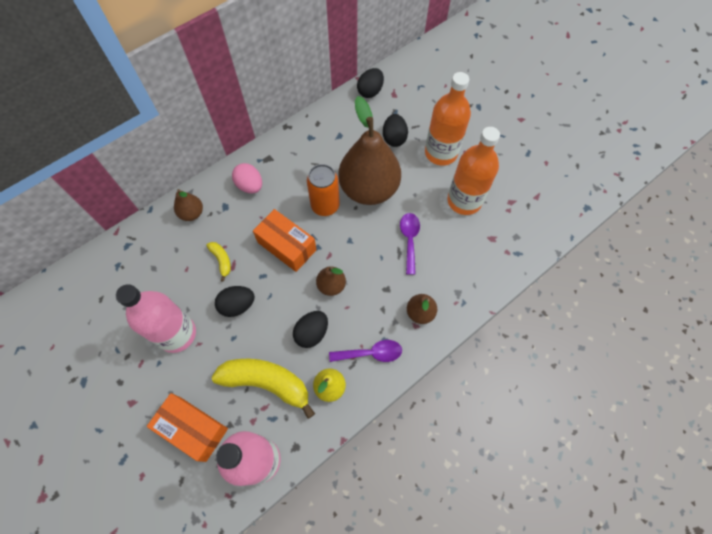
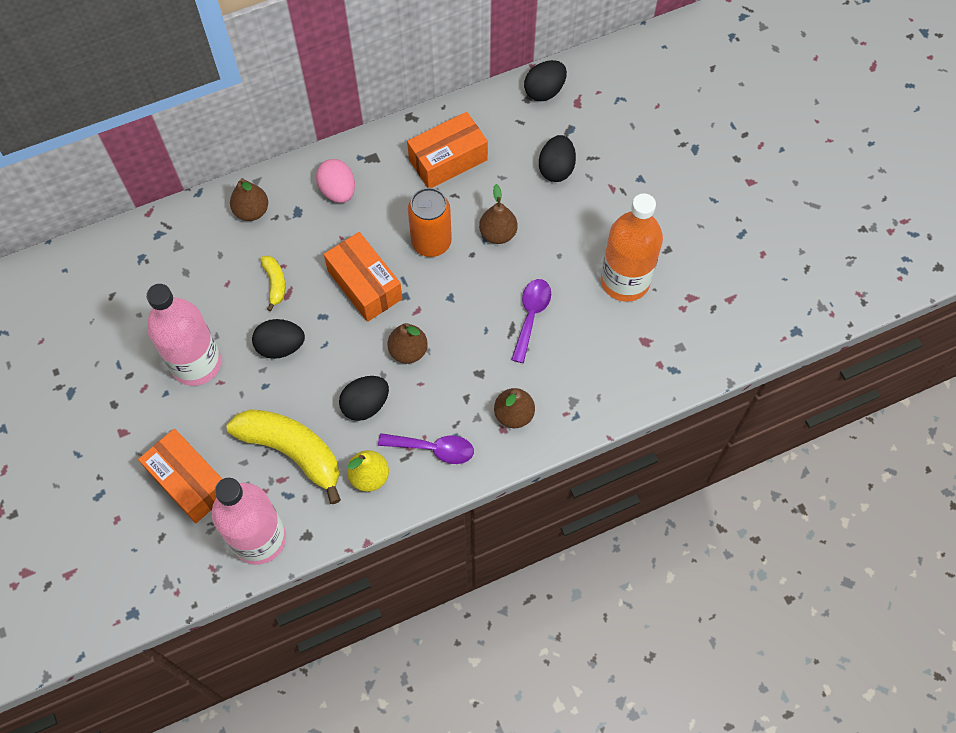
camera: 15 degrees right, 0 degrees up
brown pear [339,96,401,205] -> brown pear [479,184,518,244], size x0.45
orange bottle [425,72,471,166] -> none
none -> orange box [407,112,488,188]

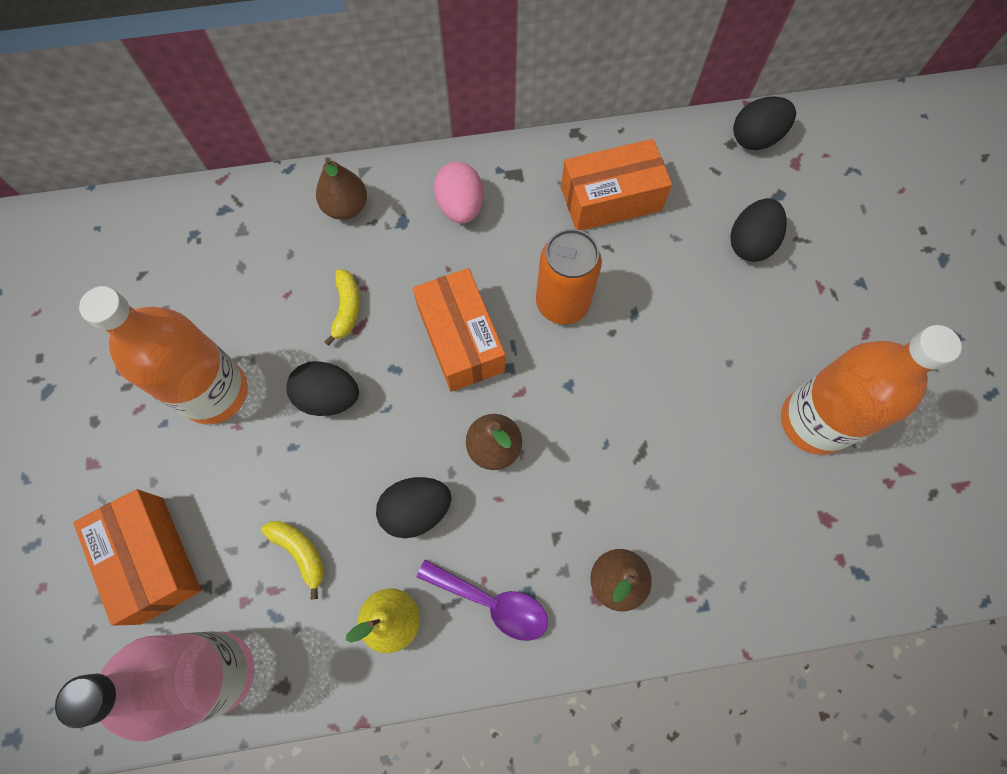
camera: 15 degrees right, 5 degrees up
pink bottle [146,284,221,386] -> orange bottle [79,286,248,424]
yellow banana [226,409,341,504] -> yellow banana [261,521,325,600], size x0.47
brown pear [479,184,518,244] -> none
purple spoon [511,279,551,363] -> none

